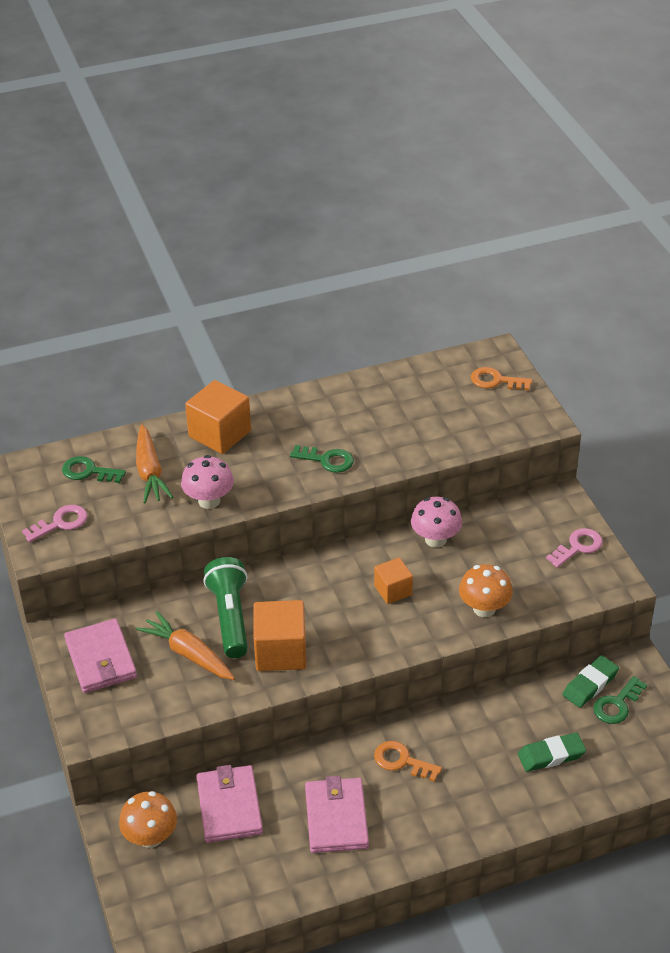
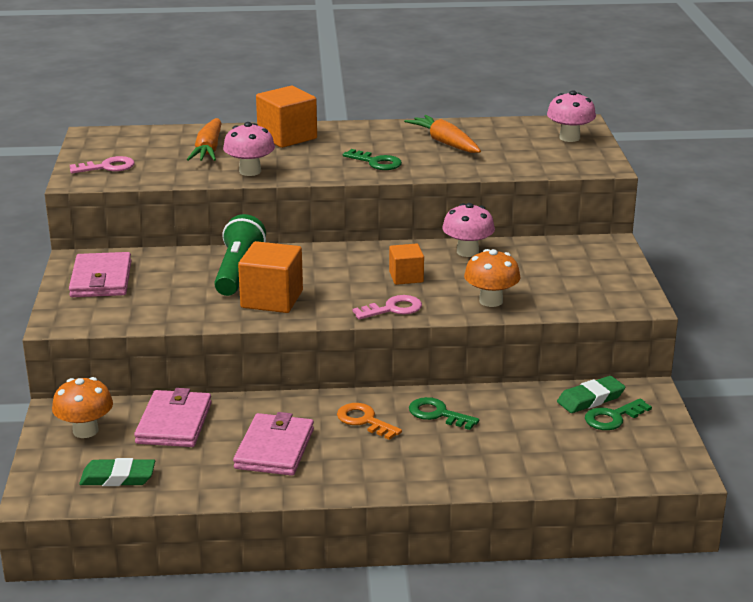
camera: 15 degrees right, 15 degrees down
green key [62,456,126,483] -> green key moved to [409,397,479,430]
orange carrot [136,611,235,680] -> orange carrot moved to [404,115,481,153]
orange key [471,367,532,390] -> pink mushroom [547,90,596,142]
green eraser [518,733,586,772] -> green eraser moved to [79,458,155,486]
pink key [546,528,603,568] -> pink key moved to [352,295,422,319]

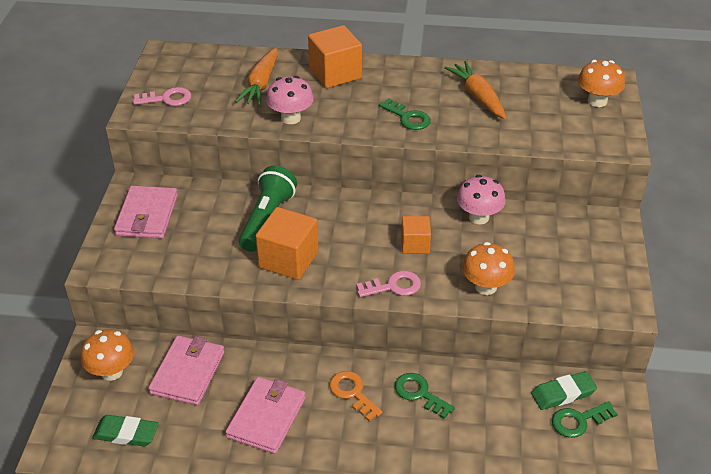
camera: 10 degrees right, 15 degrees up
pink mushroom [547,90,596,142] -> orange mushroom [578,60,625,107]

